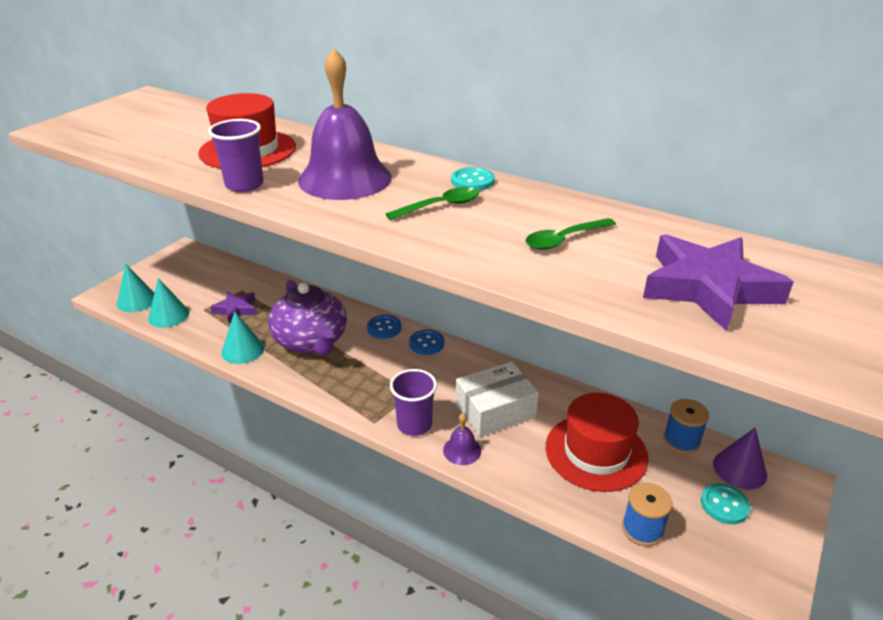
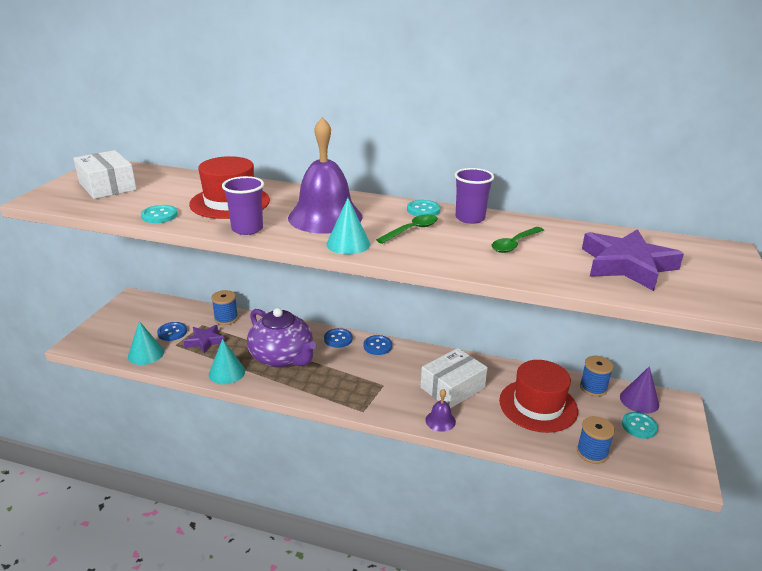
camera: 15 degrees left, 5 degrees down
turquoise cone [117,264,154,312] -> turquoise cone moved to [326,198,370,254]
purple cup [390,369,437,436] -> purple cup moved to [455,168,494,224]
none -> white box [73,150,137,199]
none -> turquoise button [141,205,178,223]
none -> blue button [157,322,187,341]
none -> blue spool [211,290,238,325]

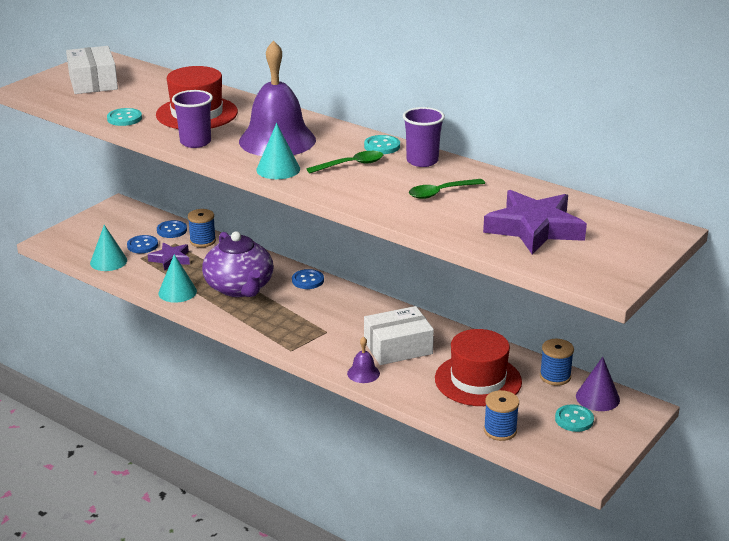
camera: 20 degrees right, 0 degrees up
blue button [364,335,392,355] -> blue button moved to [157,220,187,238]

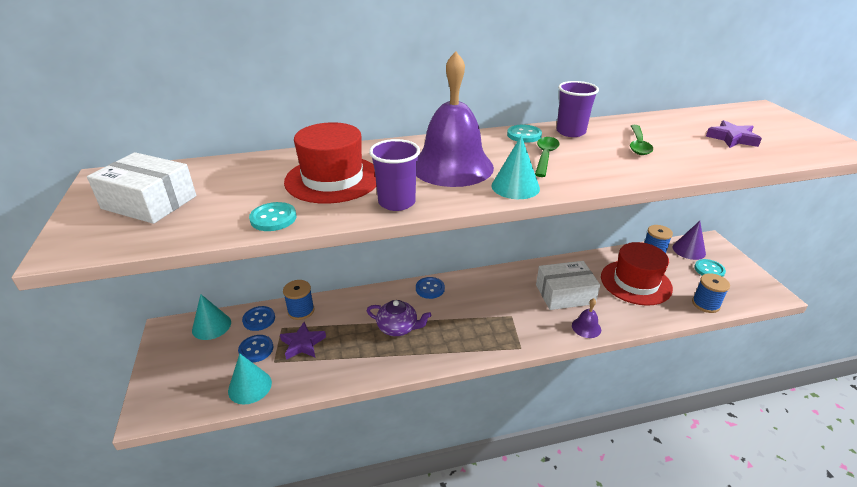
camera: 50 degrees left, 5 degrees up
turquoise cone [158,254,197,303] -> turquoise cone moved to [192,294,231,340]
purple teapot [202,231,273,297] -> purple teapot [367,300,431,336], size x0.59
white box [364,306,434,365] -> white box turned 60 degrees clockwise [536,261,600,310]
purple star [483,190,587,254] -> purple star [706,120,762,148], size x0.56

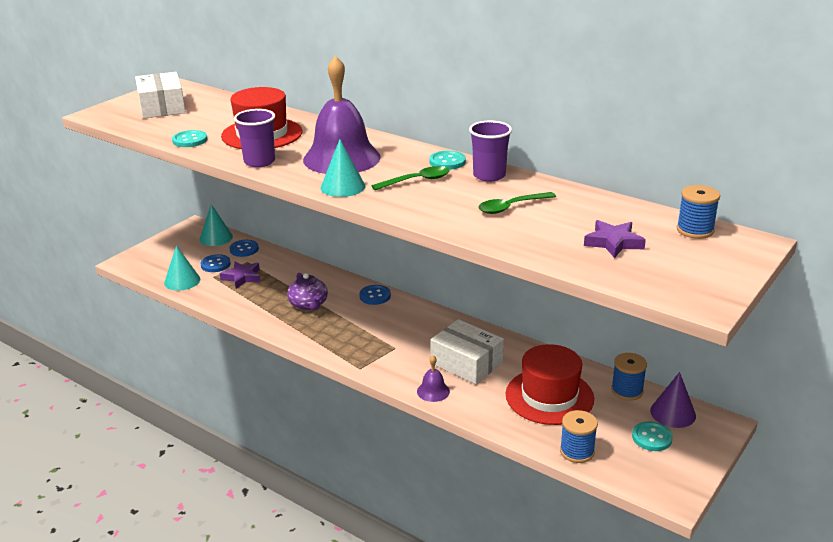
camera: 50 degrees right, 5 degrees down
blue spool [283,280,314,320] -> blue spool moved to [677,185,720,239]

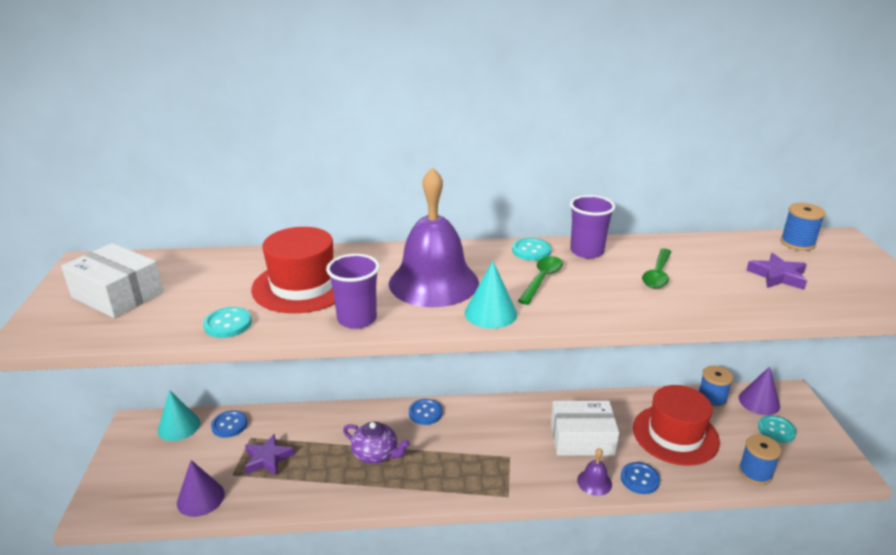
camera: 40 degrees left, 0 degrees up
turquoise cone [164,245,200,291] -> purple cone [177,460,225,517]
blue button [201,254,231,272] -> blue button moved to [621,462,660,494]

